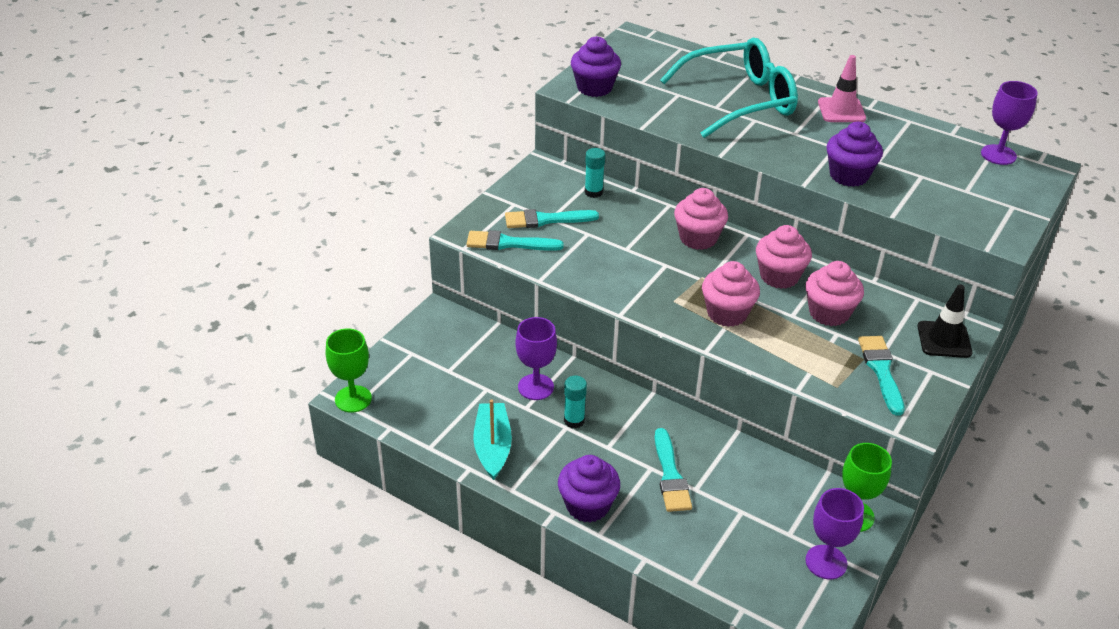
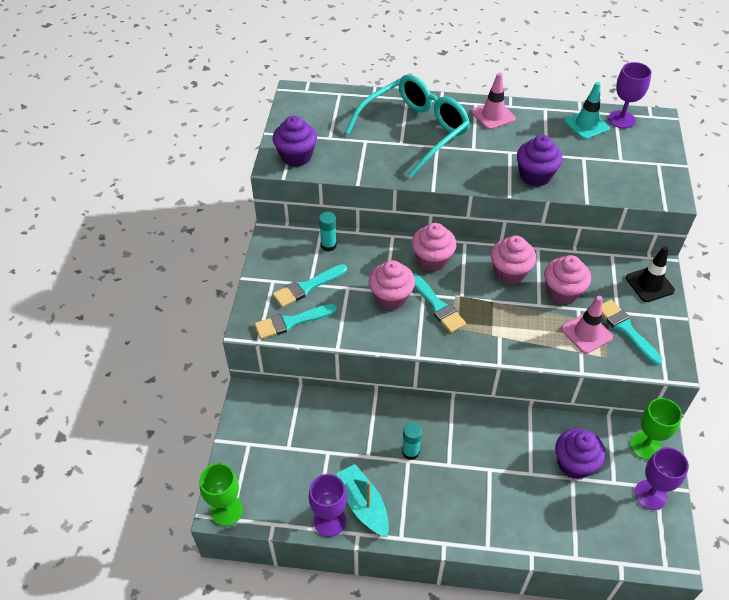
camera: 25 degrees left, 10 degrees up
purple goblet [515,317,557,400] -> purple goblet moved to [309,474,347,537]
purple cupcake [558,455,620,522] -> purple cupcake moved to [555,428,606,479]
turquoise brush [655,428,692,512] -> turquoise brush moved to [413,273,466,333]
pink cupcake [702,261,760,327] -> pink cupcake moved to [369,260,415,310]
none -> pink traffic cone [561,296,613,354]
none -> turquoise traffic cone [564,82,610,140]

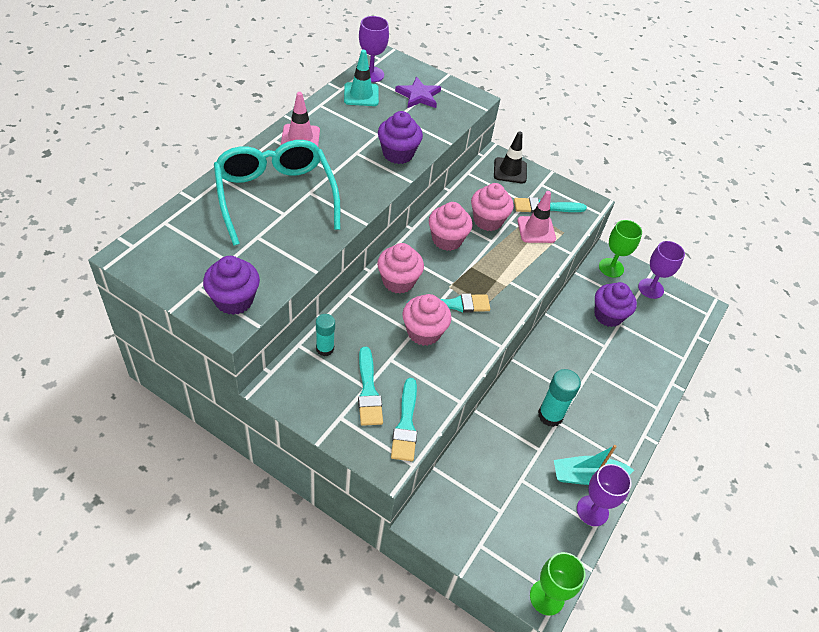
camera: 70 degrees left, 0 degrees up
turquoise glue stick [402,422,422,460] -> turquoise glue stick [538,369,581,427], size x1.52
none -> purple star [395,77,441,108]

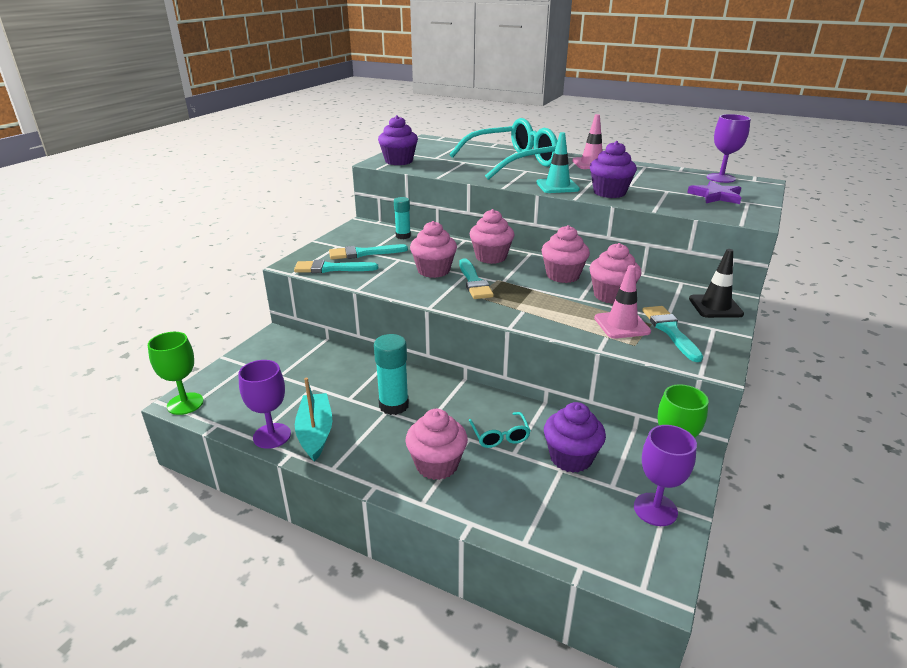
camera: 90 degrees right, 20 degrees down
turquoise traffic cone [344,50,379,106] -> turquoise traffic cone moved to [536,132,580,193]
none -> pink cupcake [405,409,468,480]
none -> turquoise glasses [469,412,531,448]

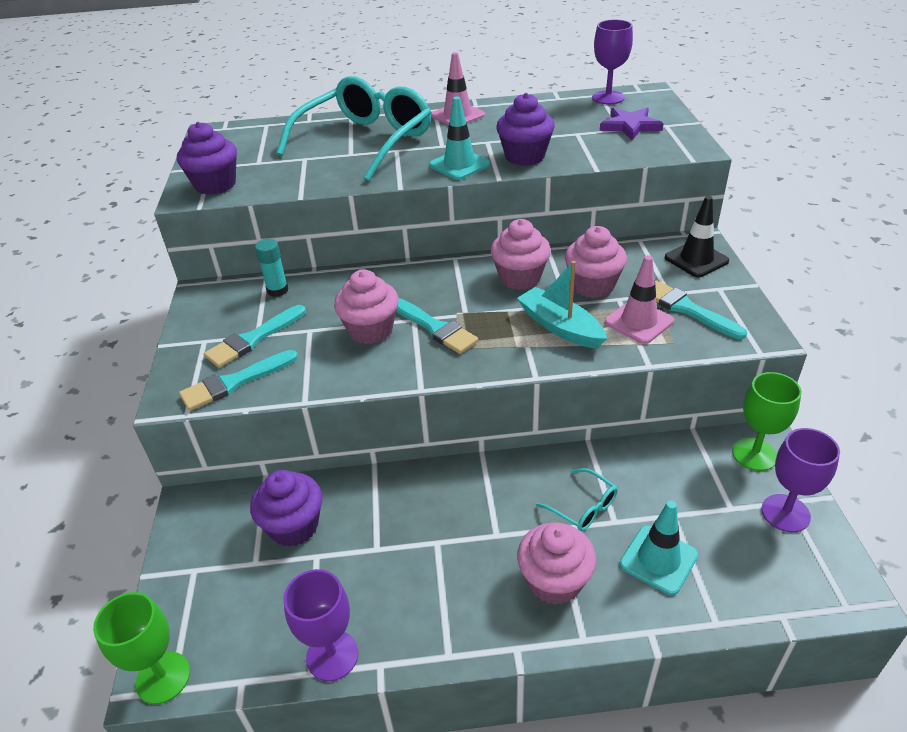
camera: 30 degrees left, 10 degrees up
turquoise boat [295,378,332,462] -> turquoise boat moved to [517,261,607,349]
turquoise glue stick [374,334,409,415] -> none
pink cupcake [469,209,515,264] -> none
purple cupcake [544,402,606,473] -> purple cupcake moved to [250,470,322,547]
none -> turquoise traffic cone [620,501,698,595]

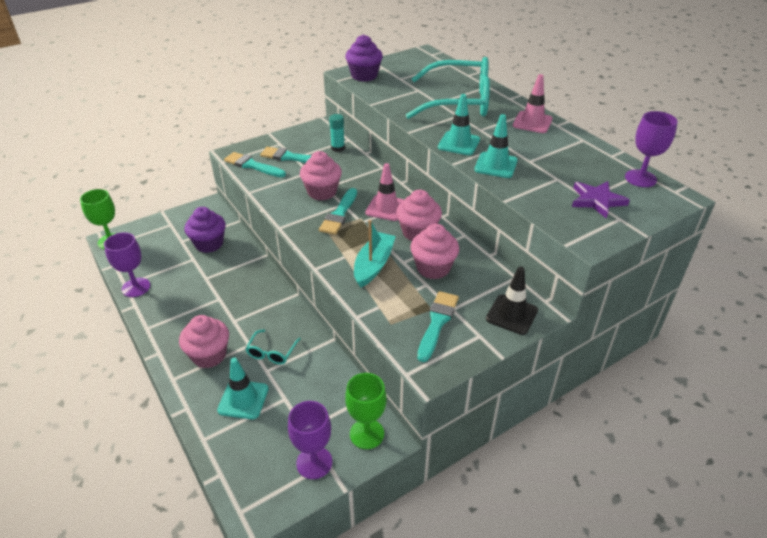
camera: 60 degrees right, 0 degrees up
purple cupcake [496,93,555,166] -> turquoise traffic cone [474,114,518,178]
pink traffic cone [605,255,674,344] -> pink traffic cone moved to [365,163,404,221]

